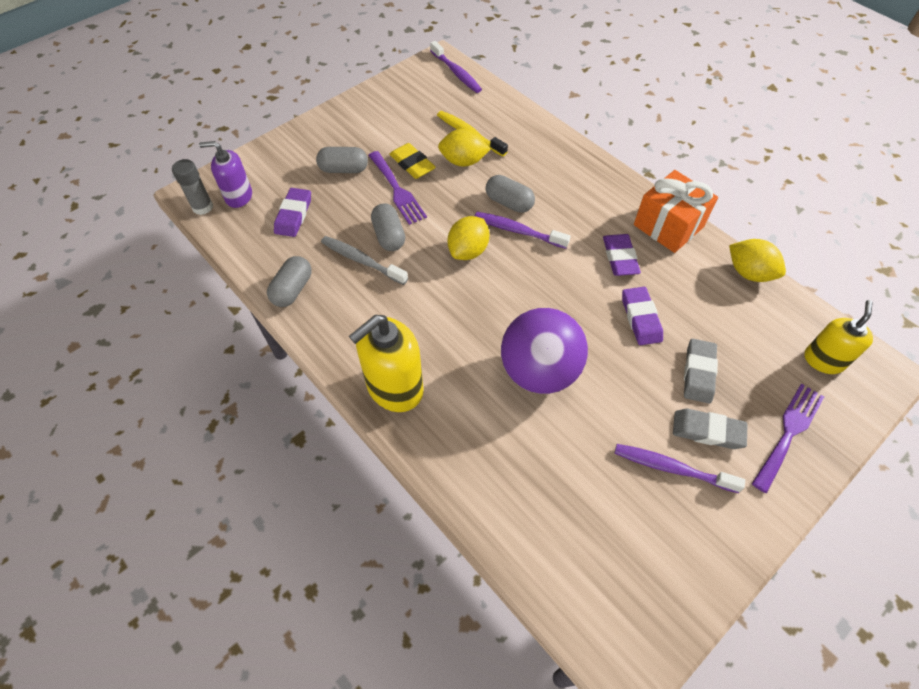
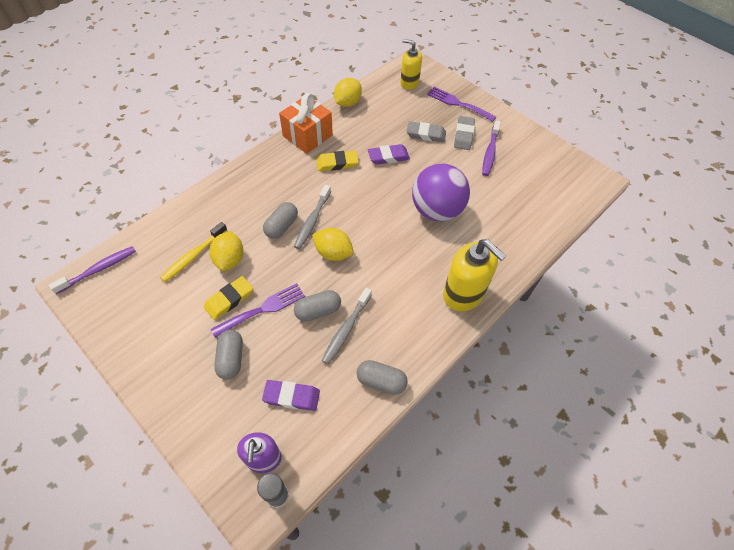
camera: 95 degrees left, 0 degrees up
purple toothbrush [475,212,570,249] -> grey toothbrush [294,185,331,249]
purple eraser [603,234,641,276] -> yellow eraser [316,151,359,171]

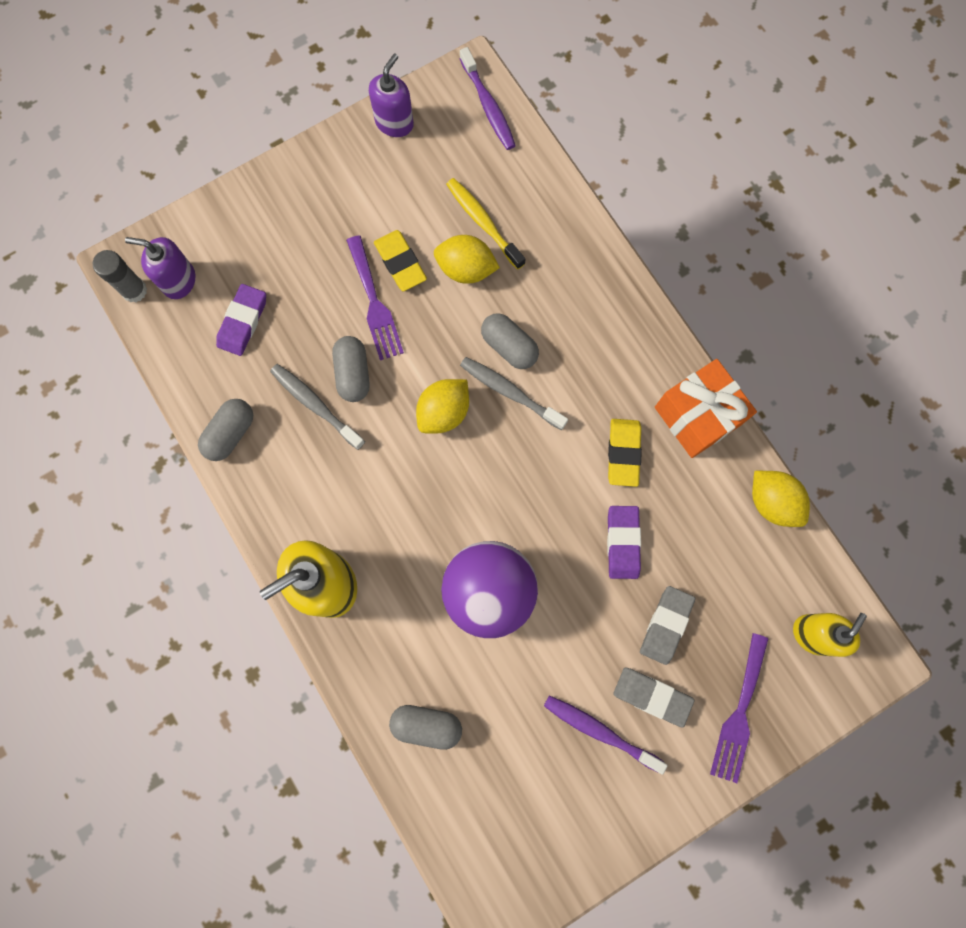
camera: 105 degrees right, 20 degrees up
grey capsule [214,330,243,380] -> grey capsule moved to [389,705,462,750]
purple fork [427,87,496,122] -> purple fork turned 150 degrees clockwise [710,633,769,783]
none -> purple soap dispenser [369,54,414,137]

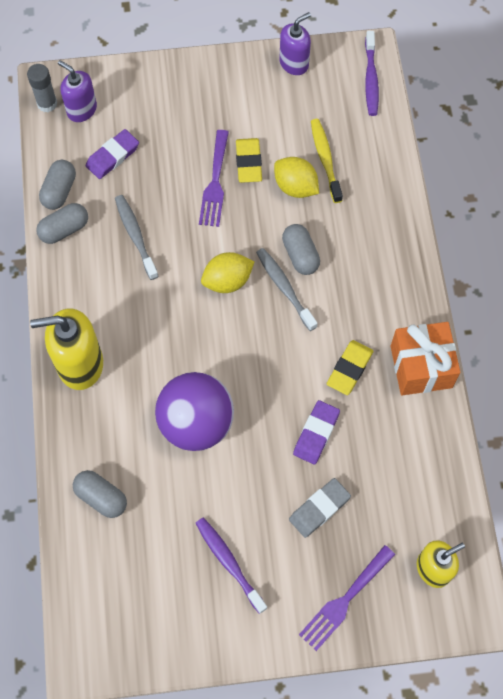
camera: 25 degrees right, 10 degrees down
grey capsule [332,336,370,402] -> grey capsule moved to [39,160,76,210]
grey eraser [613,667,694,728] -> none
yellow lemon [752,471,810,527] -> none

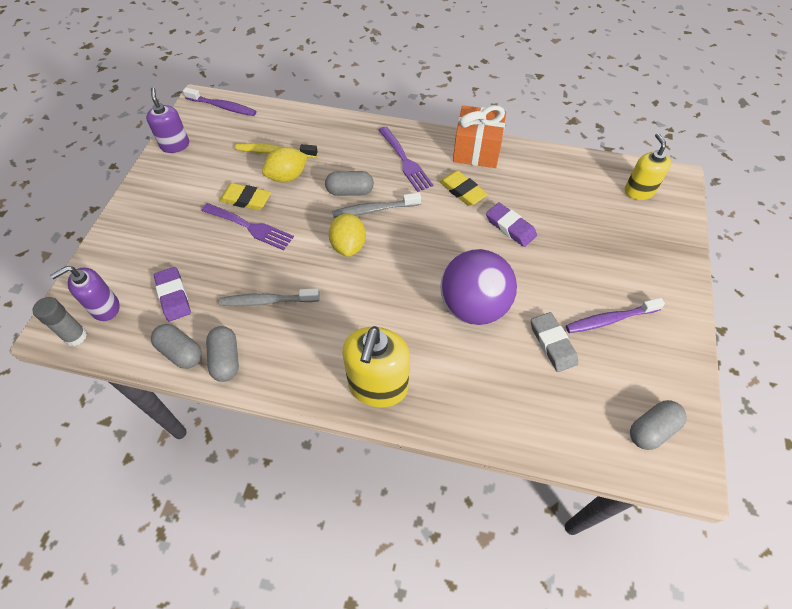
camera: 70 degrees left, 10 degrees down
grey capsule [73,470,127,518] -> grey capsule moved to [630,400,687,450]
grey eraser [289,478,351,538] -> grey eraser moved to [531,312,578,372]
purple fork [299,545,395,651] -> purple fork moved to [378,127,433,192]

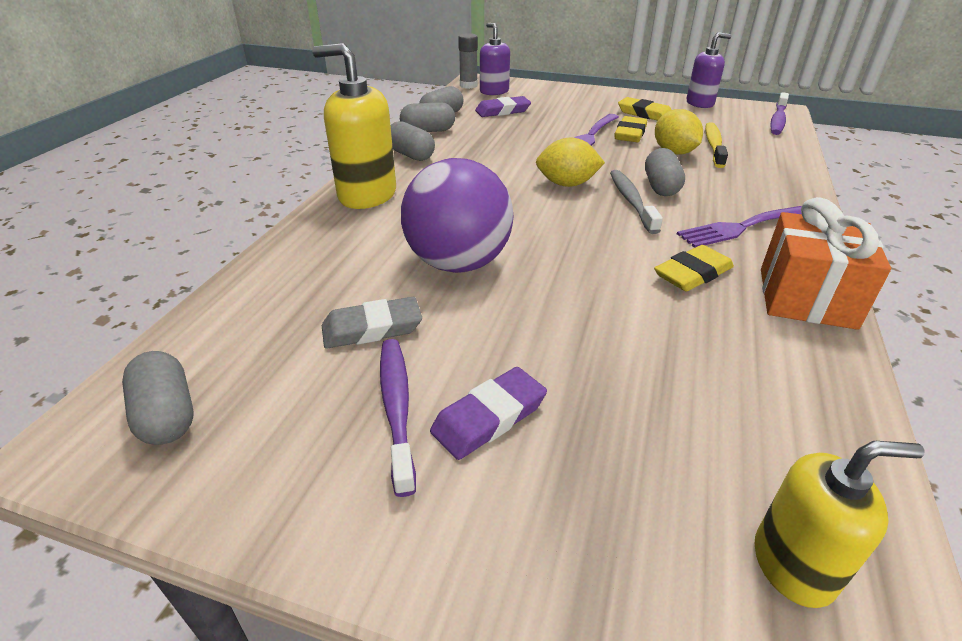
camera: 95 degrees right, 20 degrees down
grey toothbrush [219,288,320,306] -> none
purple eraser [486,203,537,247] -> purple eraser moved to [430,367,547,460]
none -> grey capsule [390,121,435,161]
none -> yellow eraser [618,97,672,121]

